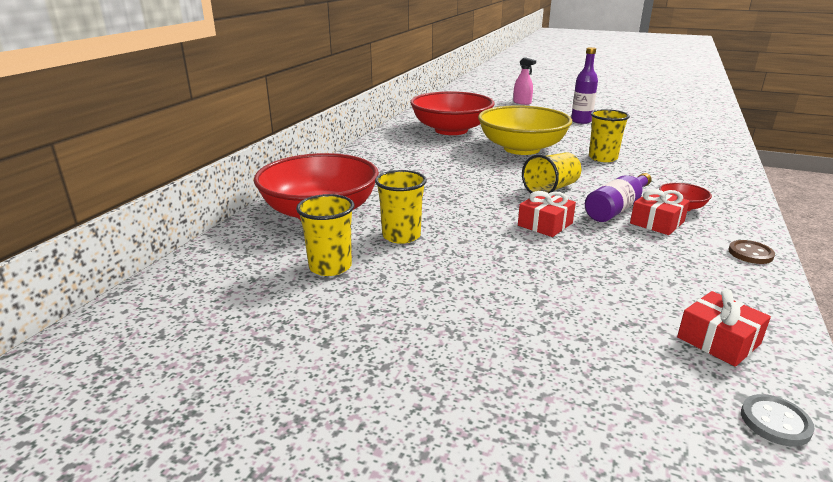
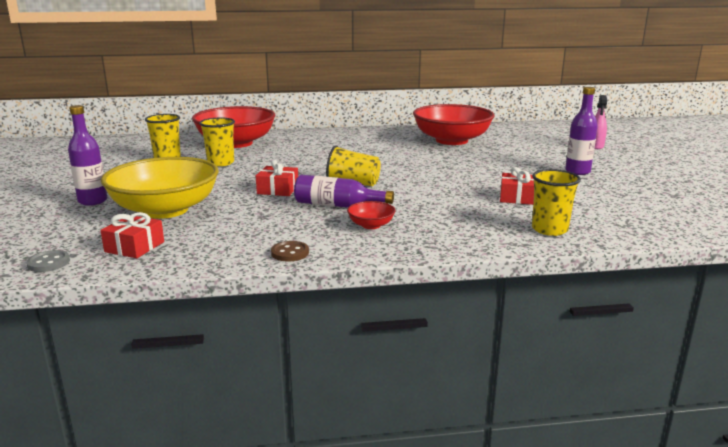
camera: 60 degrees right, 5 degrees down
yellow bowl [478,105,572,155] -> yellow bowl moved to [101,157,219,219]
yellow cup [589,109,630,162] -> yellow cup moved to [532,169,581,236]
red gift [630,189,690,235] -> red gift moved to [500,167,534,205]
none -> purple bottle [68,105,107,206]

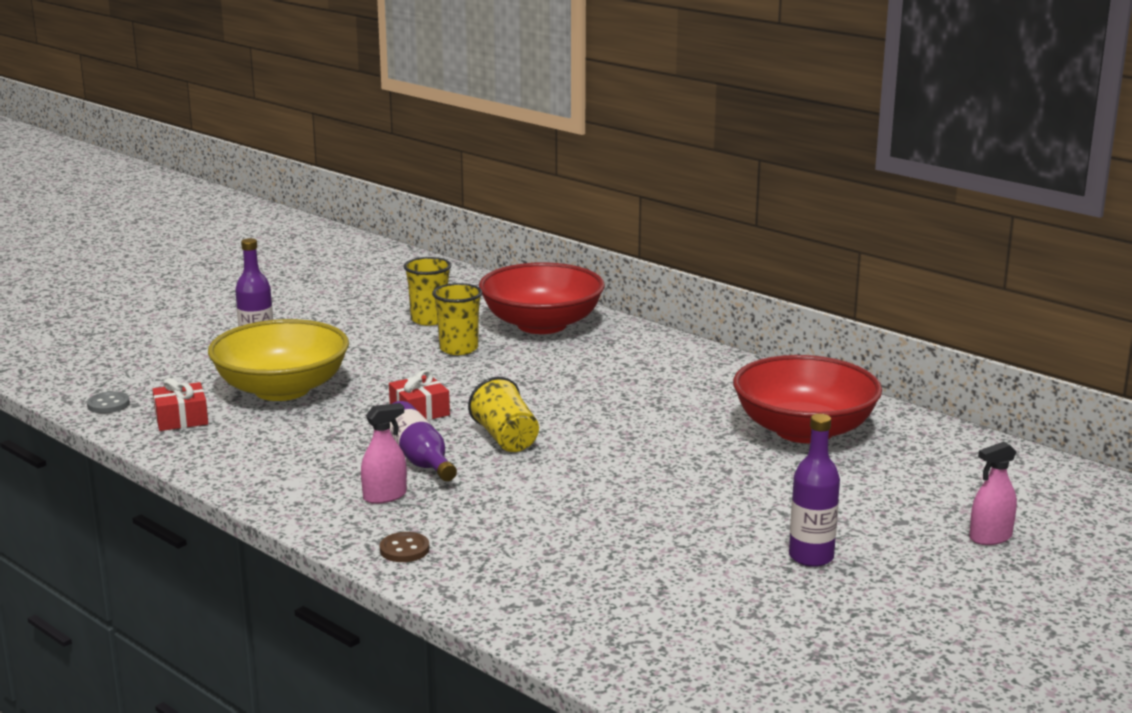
camera: 50 degrees right, 0 degrees up
brown button [271,241,309,261] -> brown button moved to [380,532,429,562]
red bowl [347,201,396,229] -> pink spray bottle [361,403,407,504]
red gift [500,167,534,205] -> none
yellow cup [532,169,581,236] -> none

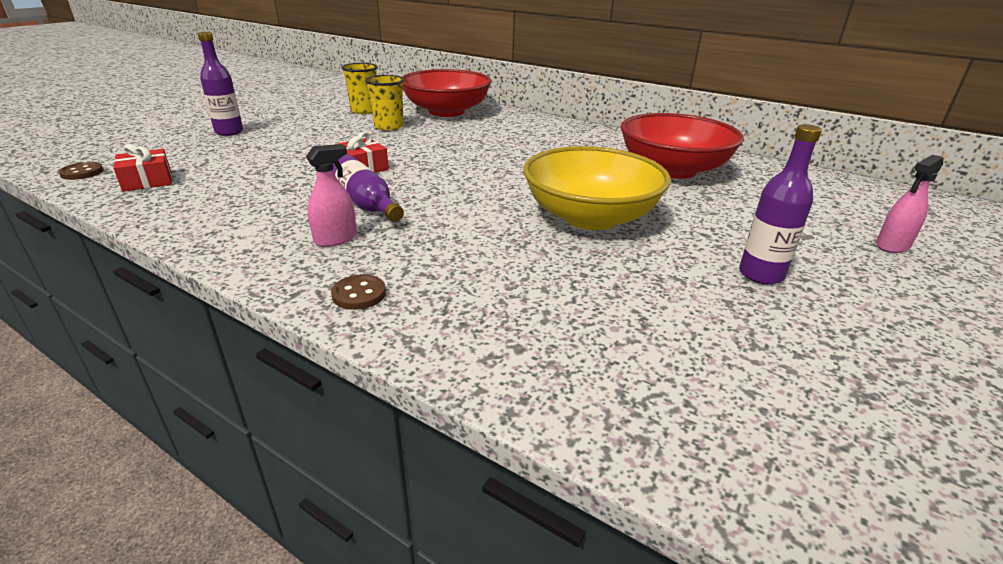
camera: 10 degrees left, 10 degrees up
grey button [87,391,130,413] -> brown button [58,162,104,180]
yellow bowl [208,319,349,401] -> yellow bowl moved to [523,146,671,230]
yellow cup [468,377,539,452] -> none

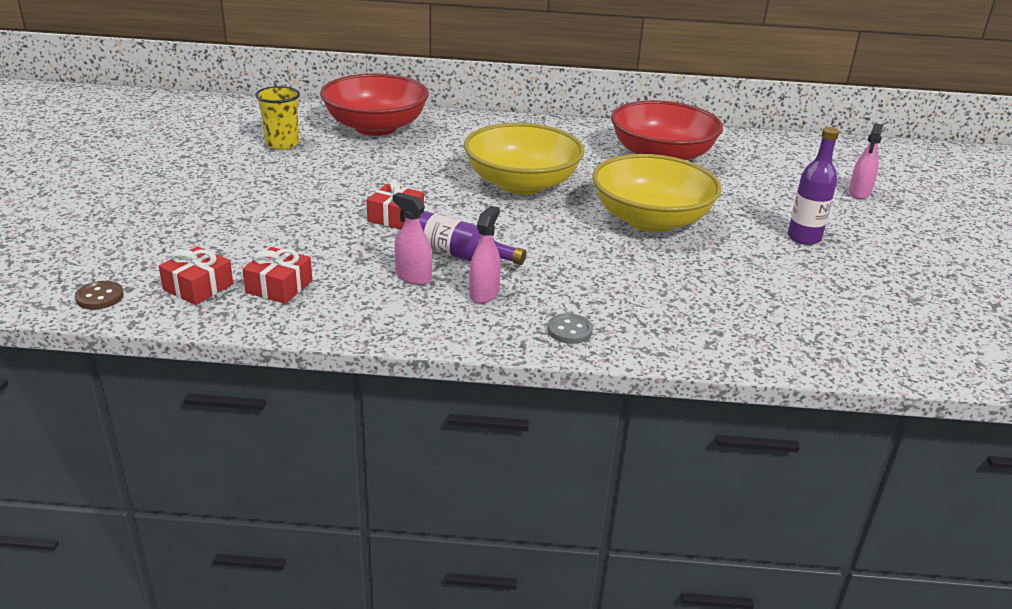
camera: 30 degrees left, 0 degrees up
purple bottle [198,32,243,136] -> none
brown button [331,274,386,310] -> grey button [547,313,593,344]
yellow cup [365,75,404,130] -> none
none -> red gift [242,247,312,304]
none -> pink spray bottle [393,192,432,285]
none -> yellow bowl [464,123,585,195]

